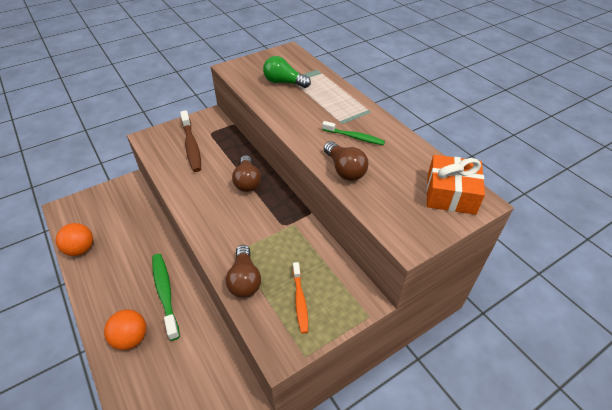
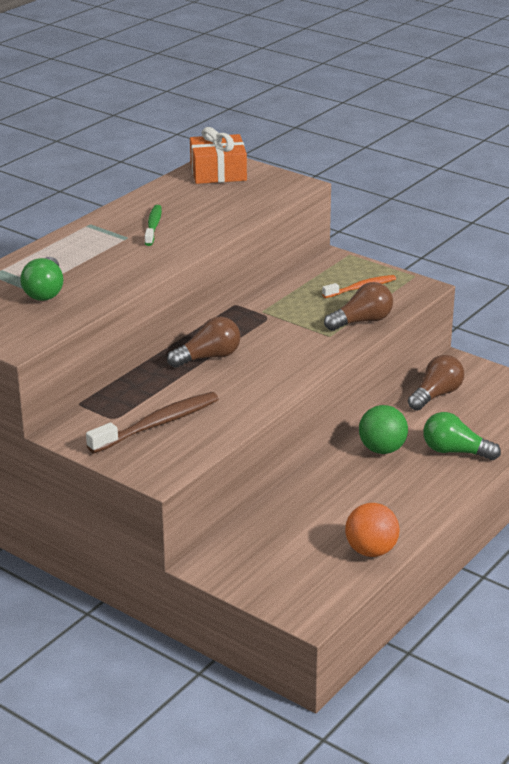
camera: 110 degrees left, 15 degrees down
orange ball [104,310,146,350] -> green light bulb [423,412,501,460]
green toothbrush [152,254,180,341] -> green ball [359,405,408,454]
brown light bulb [324,141,368,181] -> brown light bulb moved to [408,355,464,411]

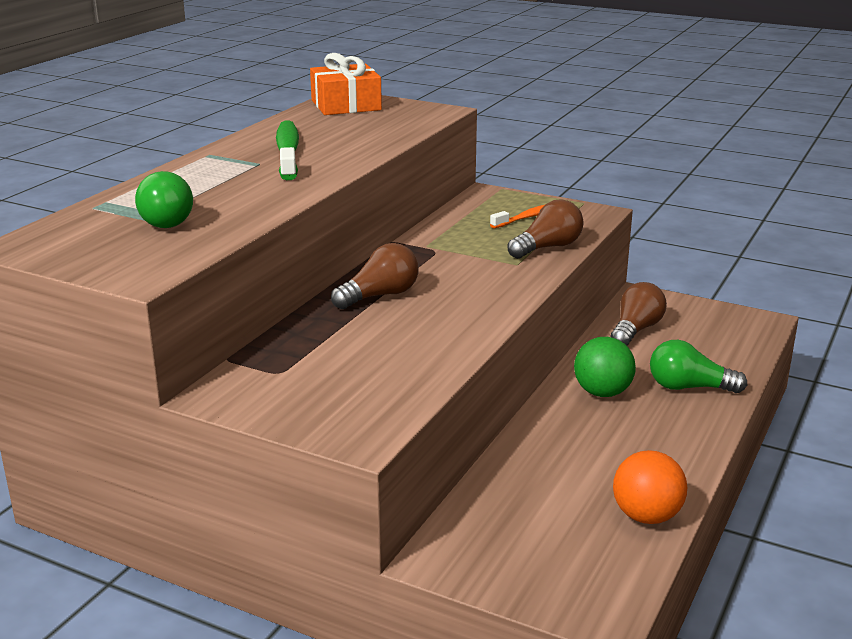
camera: 10 degrees left, 5 degrees down
brown toothbrush [86,392,219,453] -> none
green toothbrush [145,205,162,246] -> green toothbrush [276,120,299,180], size x1.60

